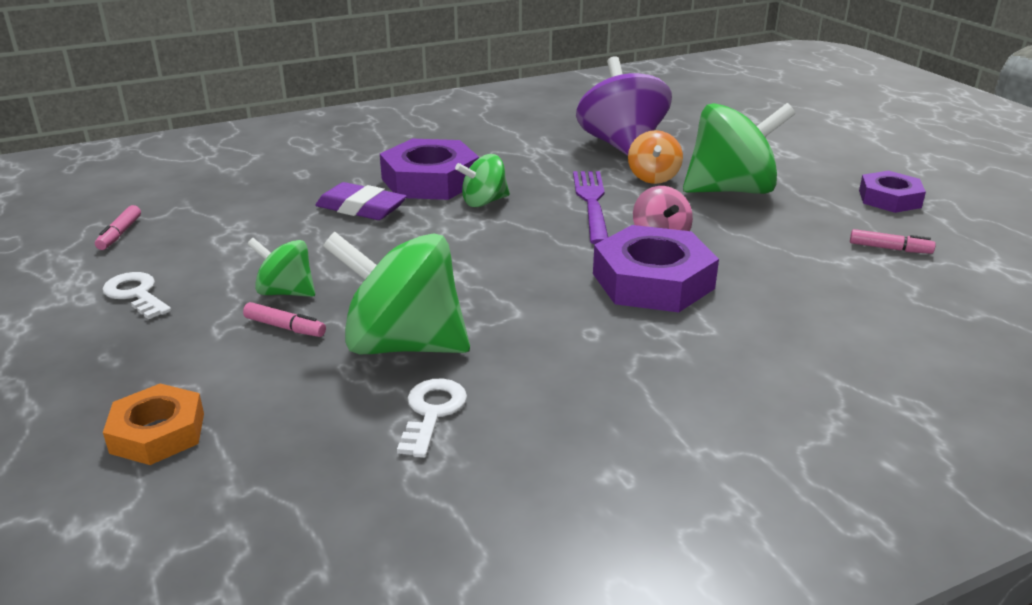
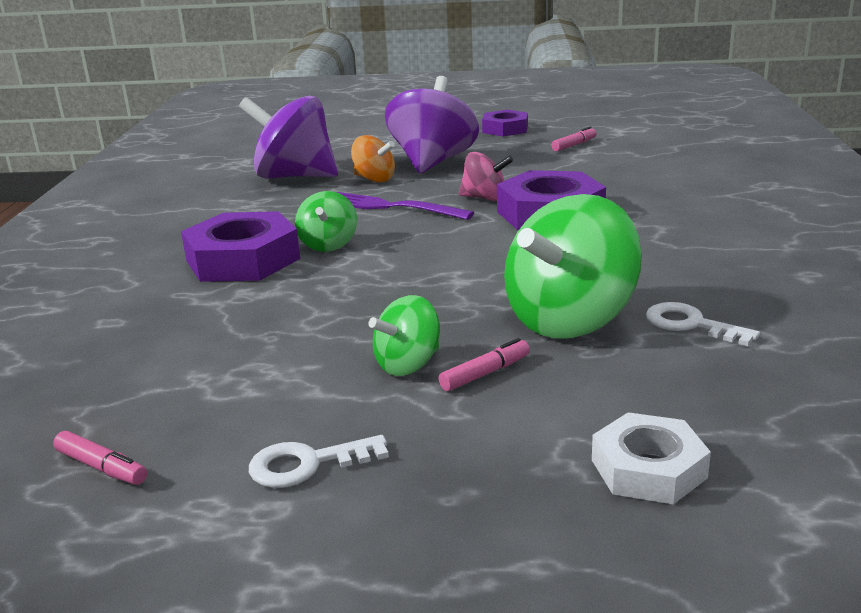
camera: 60 degrees left, 5 degrees down
orange nut [103,383,204,465] -> white nut [592,412,711,504]
purple eraser [315,182,407,220] -> none
green spinning top [683,103,796,194] -> purple spinning top [385,76,479,174]

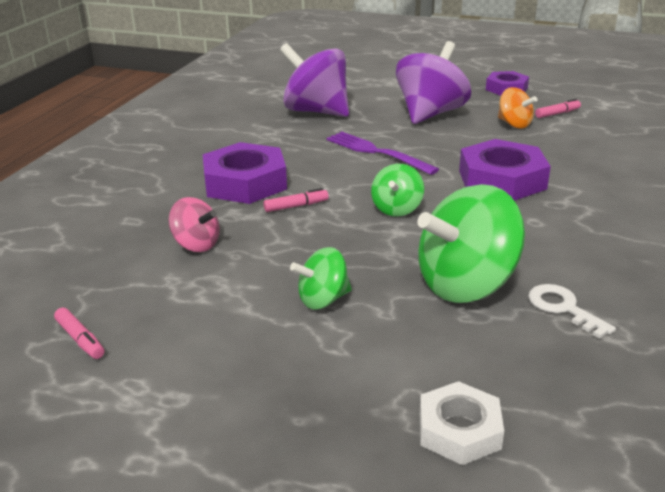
camera: 15 degrees right, 5 degrees up
white key [249,435,389,488] -> none
green spinning top [295,191,357,252] -> green spinning top moved to [371,164,424,217]
orange spinning top [351,135,395,182] -> orange spinning top moved to [498,87,537,128]
pink marker [438,338,530,391] -> pink marker moved to [263,188,329,212]
pink spinning top [459,152,513,201] -> pink spinning top moved to [168,197,220,252]

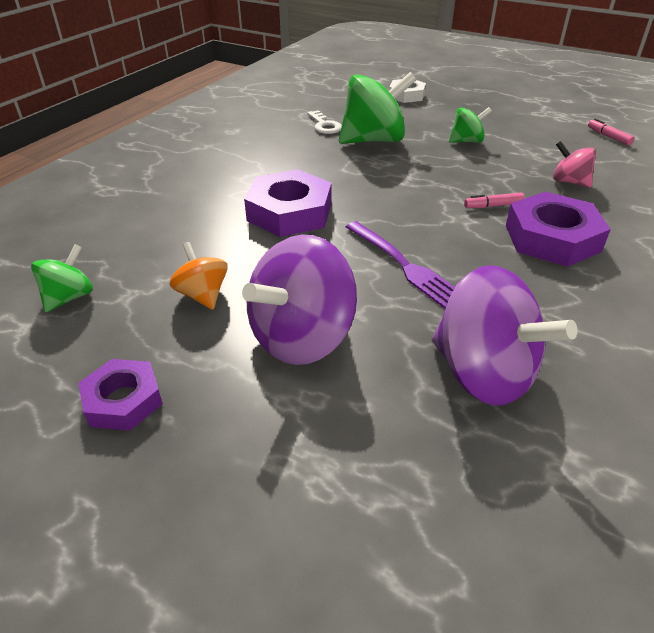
camera: 170 degrees left, 10 degrees up
green spinning top [371,164,424,217] -> green spinning top moved to [31,244,93,312]
pink marker [535,99,581,118] -> none

